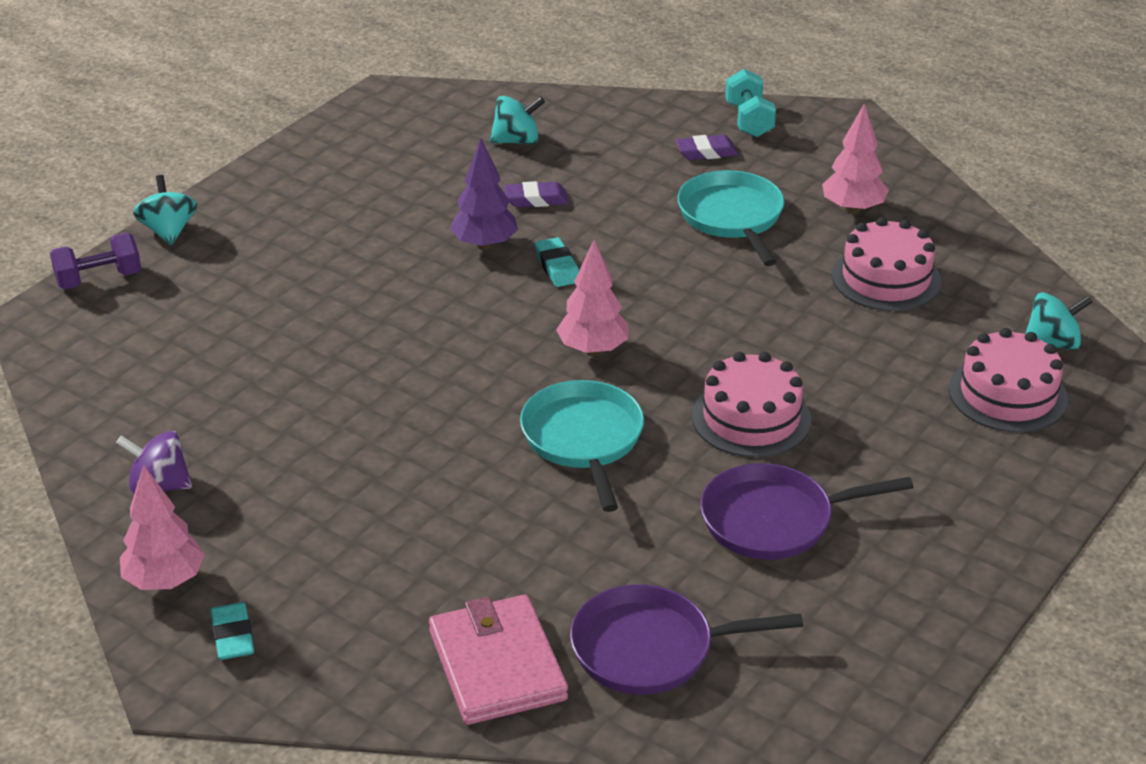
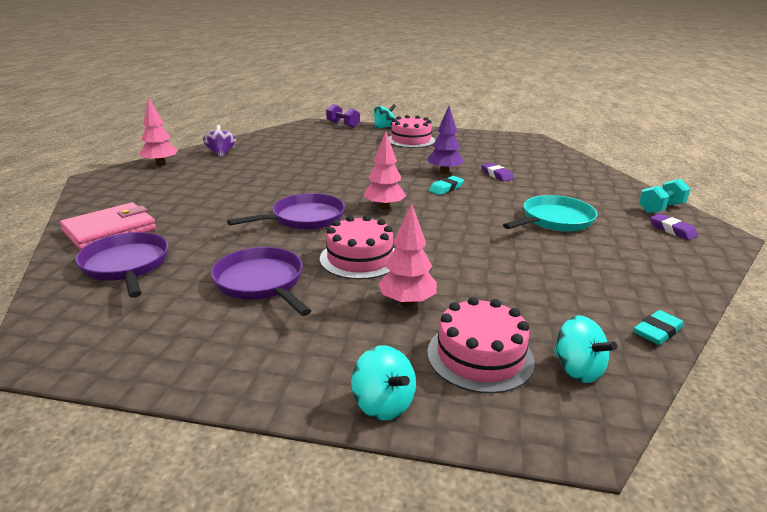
camera: 65 degrees right, 10 degrees down
turquoise eraser [210,602,254,660] -> turquoise eraser moved to [634,310,684,345]
turquoise spinning top [490,96,545,145] -> turquoise spinning top moved to [351,345,416,421]
turquoise pan [520,380,644,512] -> purple pan [227,193,345,230]
purple eraser [675,135,738,160] -> purple eraser moved to [650,214,698,240]
pink tree [822,103,889,214] -> pink tree moved to [378,203,437,307]
pink cake [832,217,942,311] -> pink cake moved to [388,115,435,148]

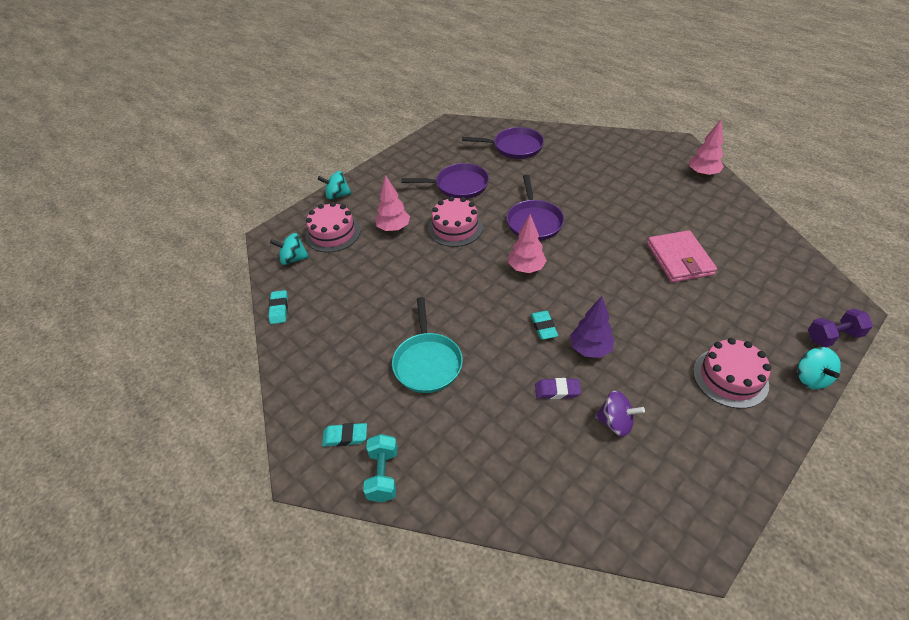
camera: 125 degrees right, 20 degrees up
pink wallet [60,203,156,250] -> pink wallet moved to [647,230,717,283]
purple spinning top [203,125,236,157] -> purple spinning top moved to [595,390,645,437]
purple eraser [650,214,698,240] -> turquoise eraser [322,423,367,447]

